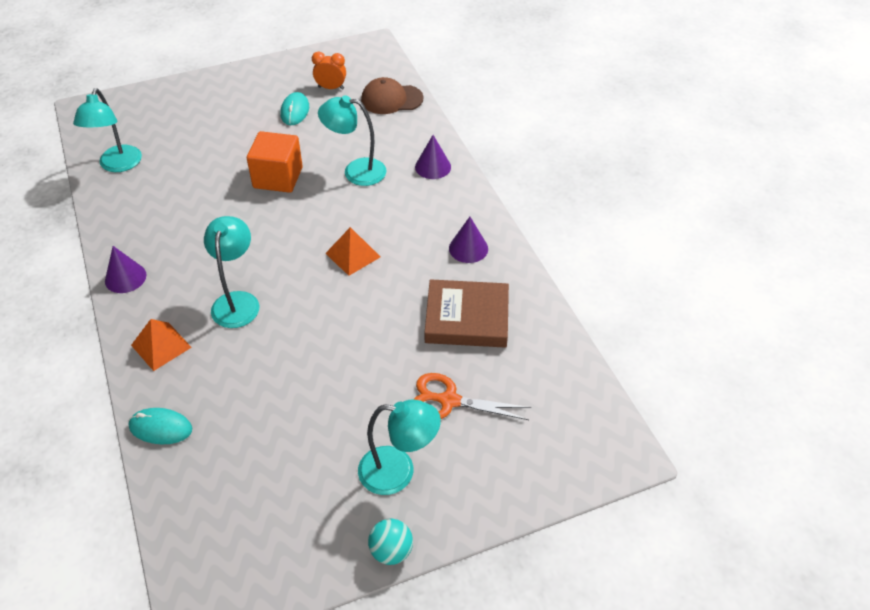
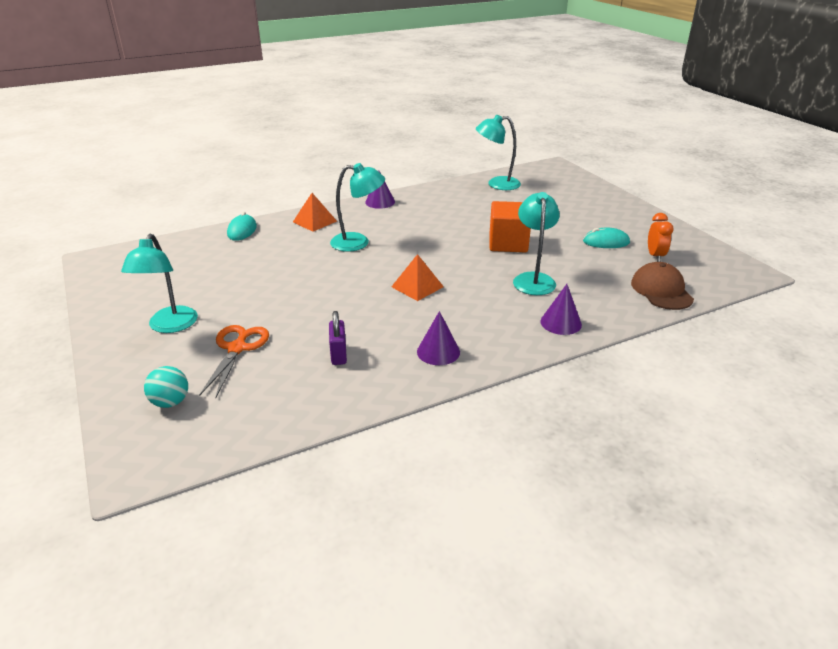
camera: 85 degrees right, 15 degrees down
turquoise ball [368,518,413,565] -> turquoise ball moved to [144,366,188,408]
brown book [425,279,509,348] -> purple padlock [329,311,347,365]

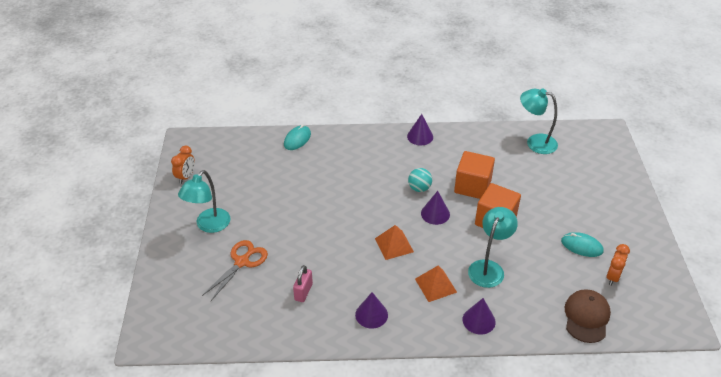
camera: 25 degrees right, 10 degrees up
turquoise ball [144,366,188,408] -> turquoise ball moved to [408,168,432,192]
orange pyramid [293,193,337,232] -> orange pyramid moved to [415,266,457,302]
purple padlock [329,311,347,365] -> pink padlock [293,265,313,302]
turquoise lamp [330,163,385,252] -> none
none -> orange clock [171,146,195,184]
none -> purple cone [421,191,450,225]
none -> orange cube [454,151,495,199]

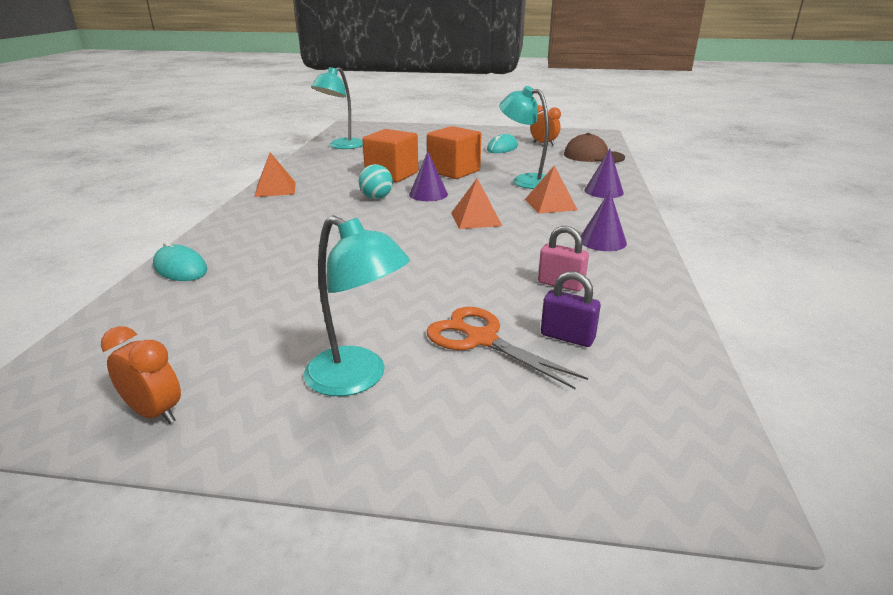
camera: 80 degrees left, 15 degrees down
purple cone [407,114,433,145] -> orange pyramid [255,152,296,197]
none -> purple padlock [541,271,601,347]

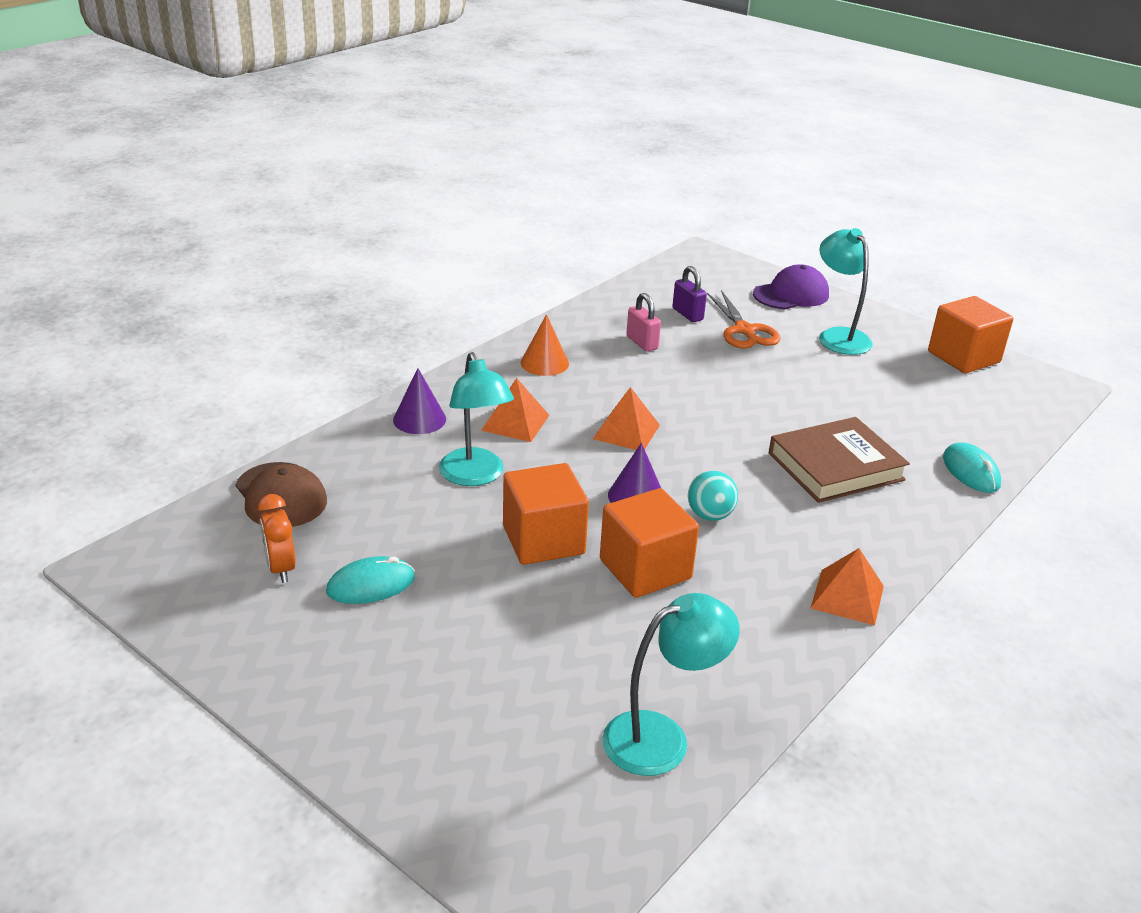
camera: 150 degrees left, 5 degrees up
orange clock [101,326,181,424] -> orange cube [928,296,1014,373]
purple cone [581,191,627,251] -> orange cone [521,314,569,376]
none -> purple cap [753,264,829,309]
none -> brown book [769,417,910,503]

